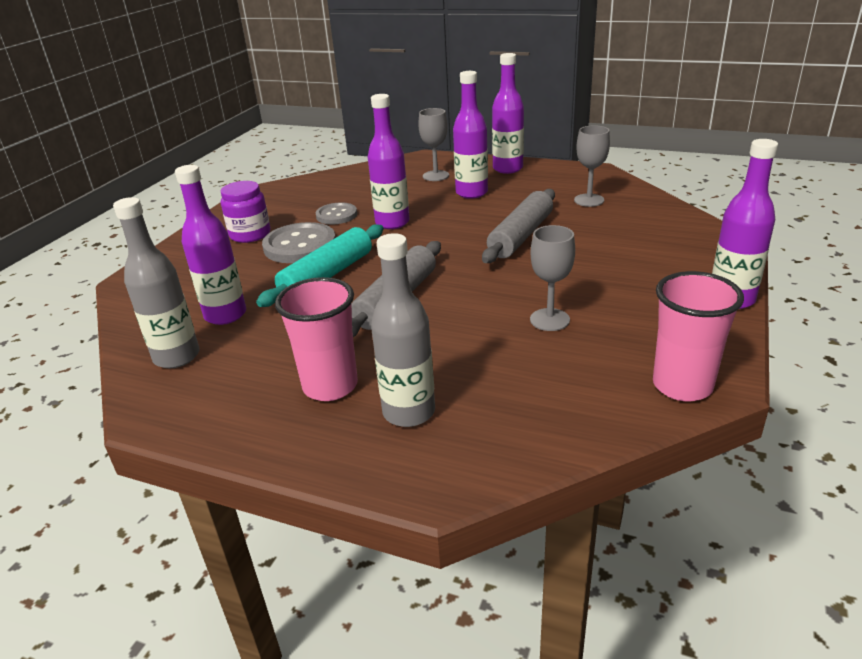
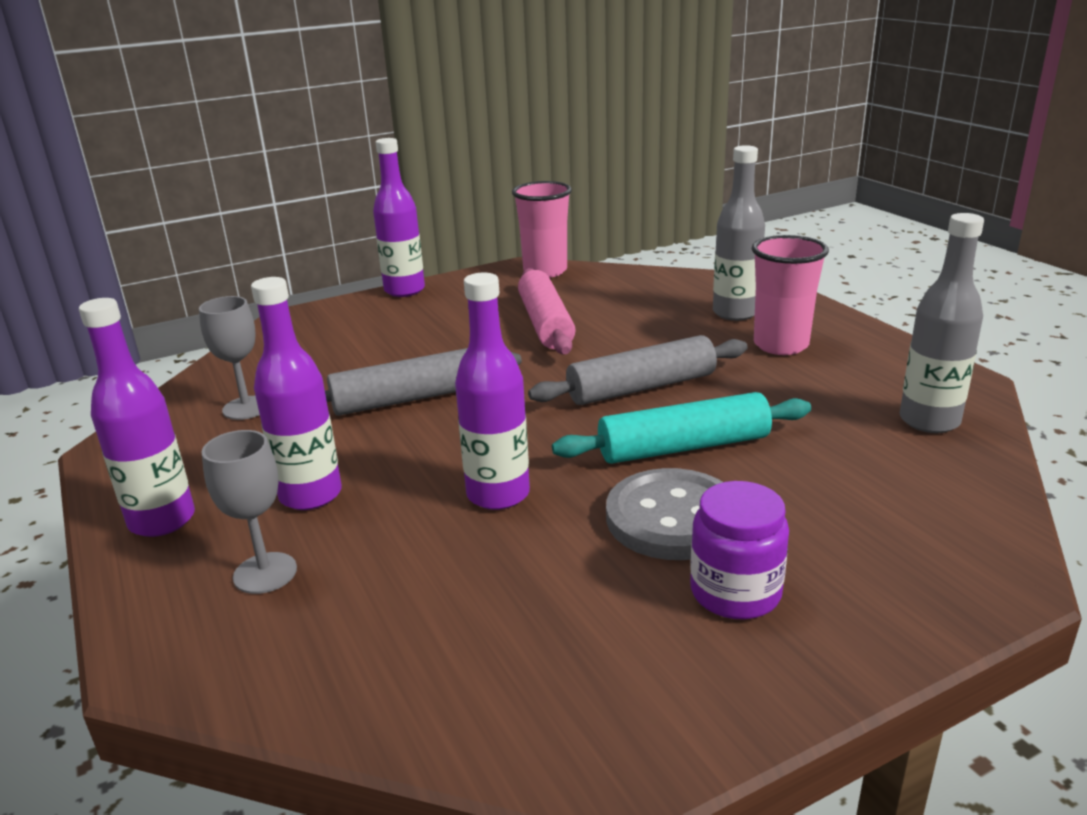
camera: 140 degrees left, 5 degrees down
purple bottle [175,165,246,325] -> none
grey button [316,202,357,225] -> none
grey goblet [530,225,575,331] -> pink rolling pin [518,268,575,355]

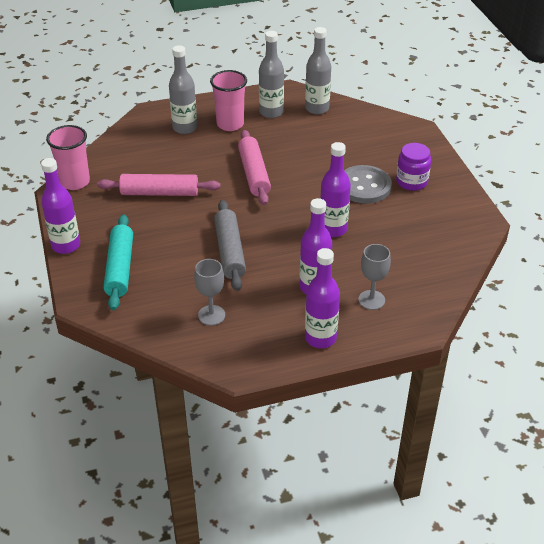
camera: 80 degrees left, 15 degrees up
grey rolling pin [528,335,748,405] -> pink rolling pin [238,130,271,205]
turquoise rolling pin [552,392,811,464] -> turquoise rolling pin moved to [103,215,133,310]
none -> grey bottle [259,31,284,118]

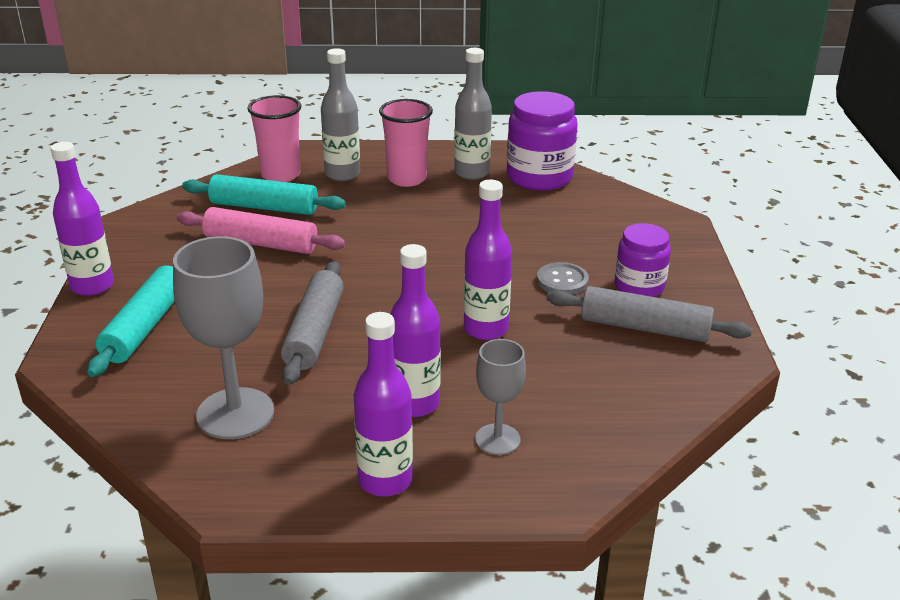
camera: 15 degrees right, 10 degrees down
pink cup [46,125,90,190] -> pink cup moved to [247,95,302,182]
grey goblet [194,259,225,326] -> grey goblet [173,236,274,439], size x1.74
pink rolling pin [238,130,271,205] -> none
grey bottle [305,27,331,114] -> purple jar [507,91,577,191]
grey button [344,165,392,204] -> grey button [537,262,589,295], size x0.61
none -> turquoise rolling pin [182,174,346,215]
none -> grey rolling pin [546,286,752,342]

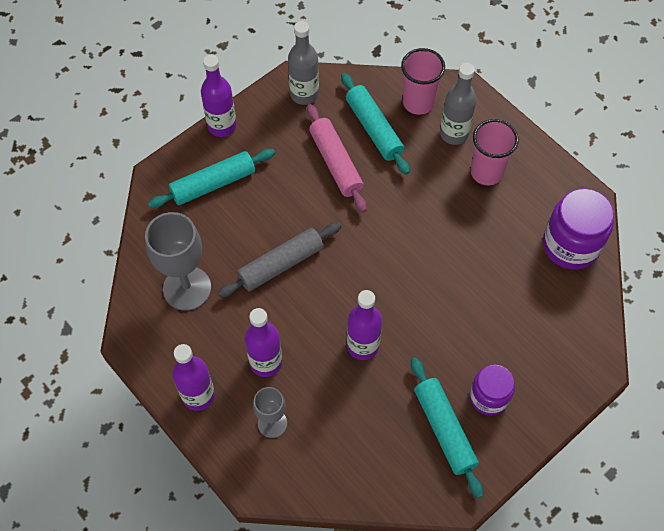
camera: 50 degrees right, 30 degrees up
grey bottle [454,48,492,180] -> grey bottle moved to [288,21,319,105]
grey button [537,262,589,295] -> none
grey rolling pin [546,286,752,342] -> turquoise rolling pin [411,357,483,498]

